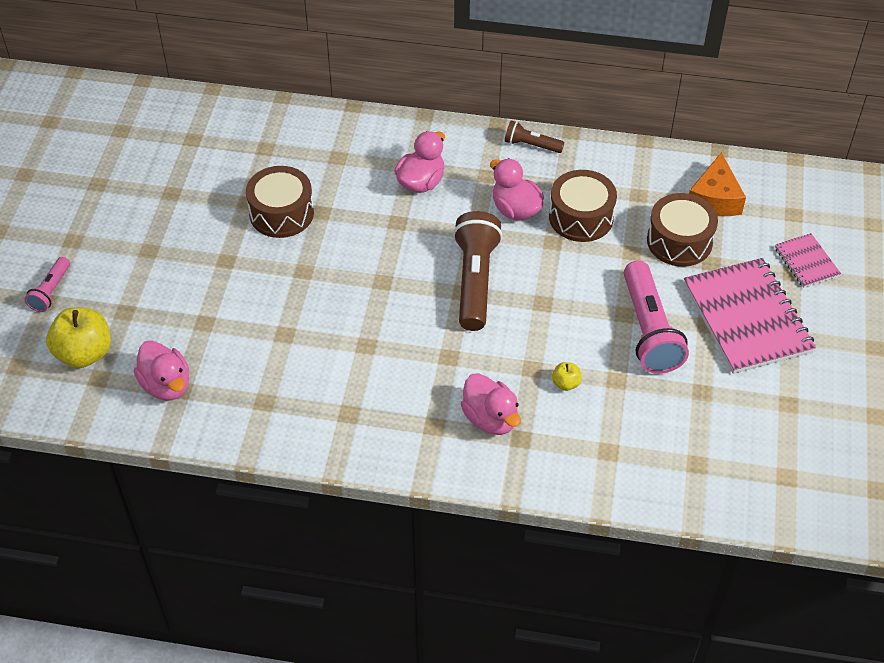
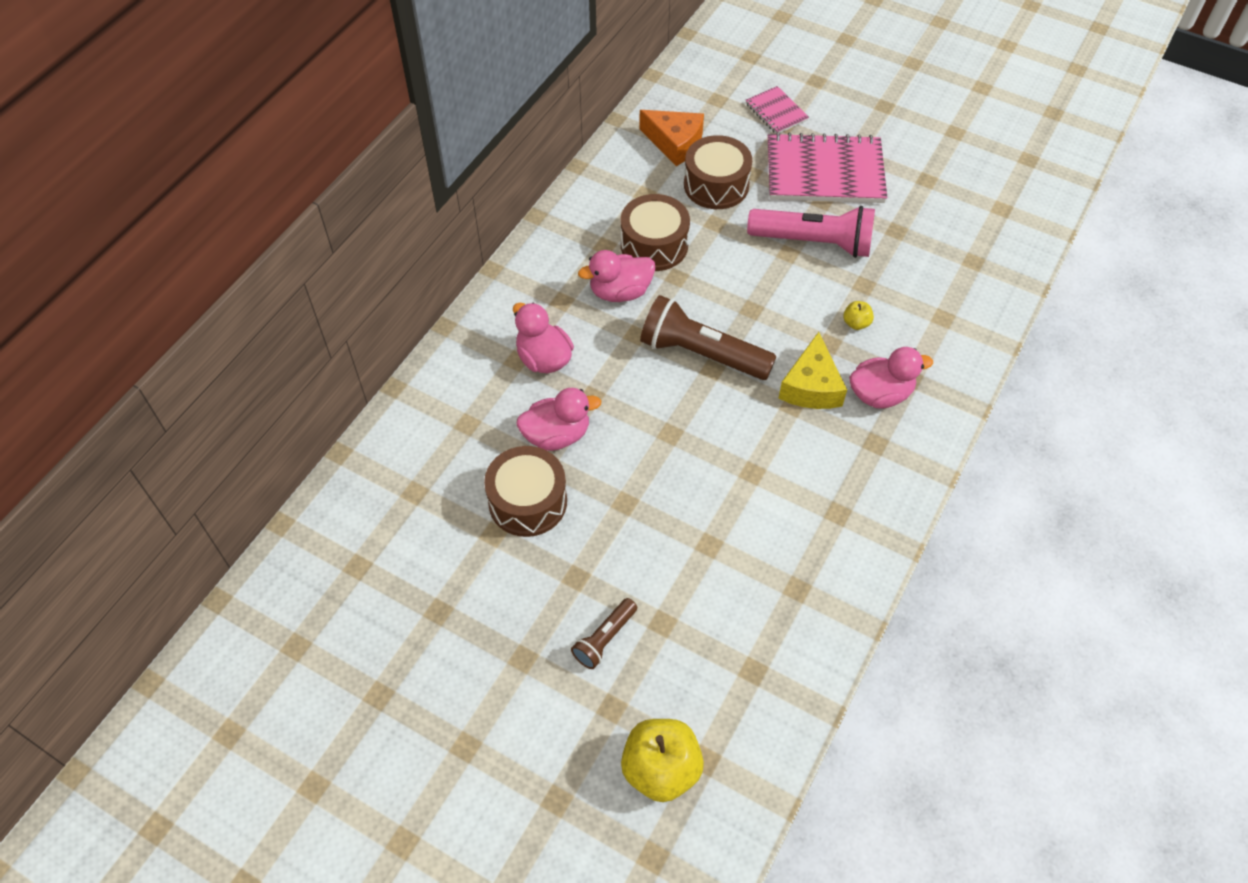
camera: 70 degrees left, 5 degrees up
pink flashlight [25,257,70,312] -> none
pink duck [134,340,189,400] -> pink duck moved to [516,388,601,451]
brown flashlight [505,121,564,153] -> brown flashlight moved to [571,598,637,669]
pink notebook [775,233,841,288] -> pink notebook turned 60 degrees clockwise [746,86,809,133]
none -> yellow cheese [778,332,847,409]

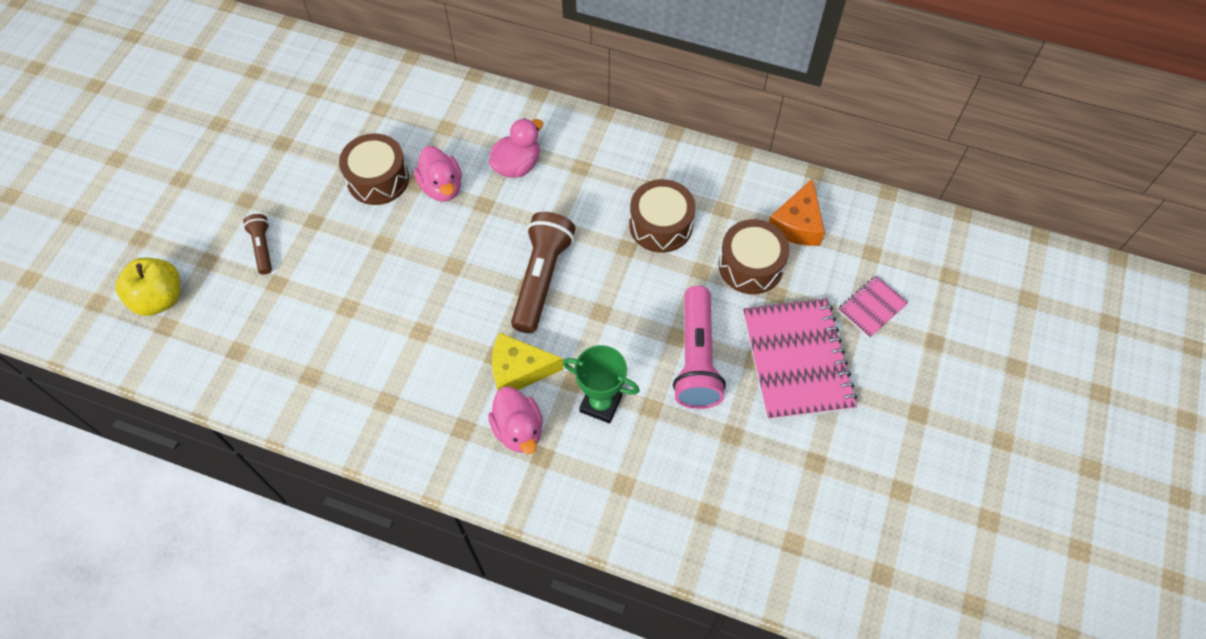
camera: 80 degrees right, 5 degrees up
brown flashlight [571,598,637,669] -> brown flashlight turned 45 degrees clockwise [243,214,272,274]
pink duck [578,250,655,302] -> none
yellow apple [843,301,874,330] -> green trophy [563,345,640,423]

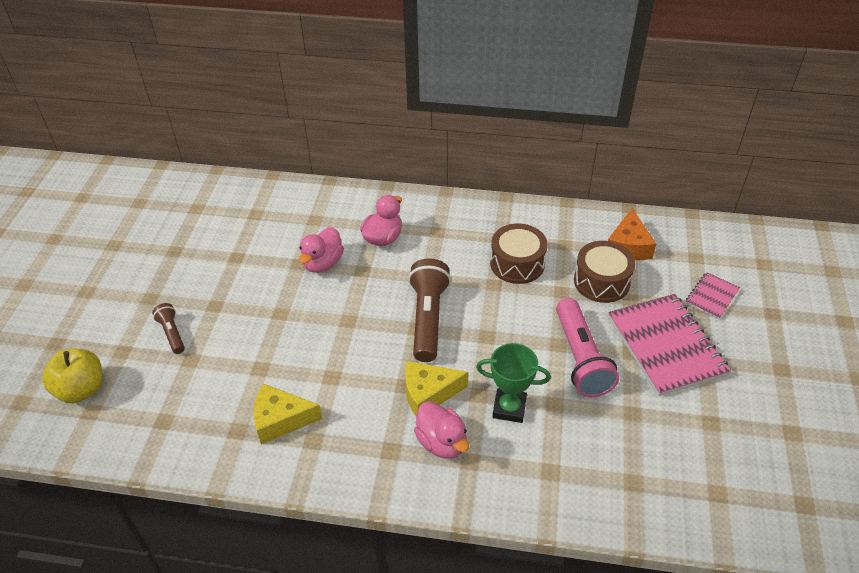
camera: 10 degrees left, 15 degrees down
brown drum [339,133,409,205] -> none
pink duck [414,146,462,202] -> pink duck turned 60 degrees clockwise [299,227,344,273]
none -> yellow cheese [253,384,322,444]

